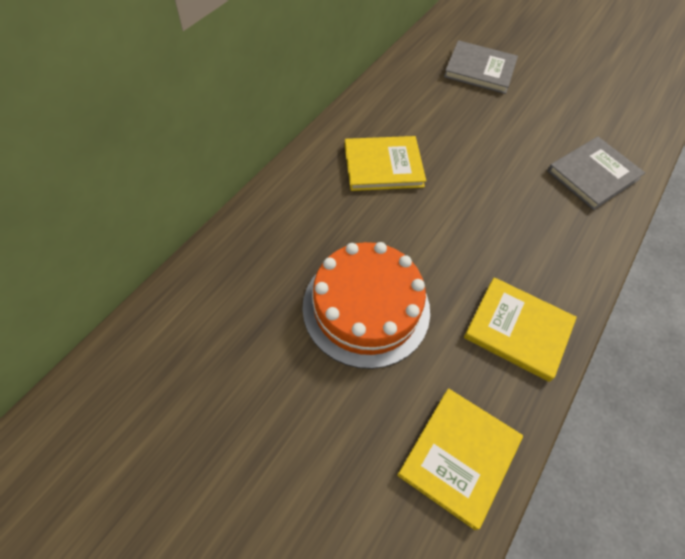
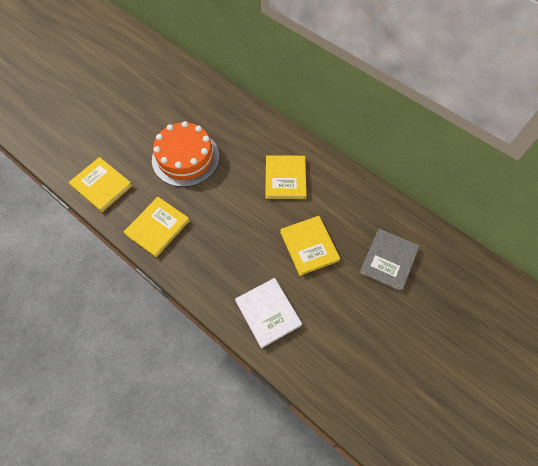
camera: 100 degrees right, 5 degrees up
grey book [547,137,645,210] -> white book [235,278,302,348]
none -> yellow book [280,216,340,276]

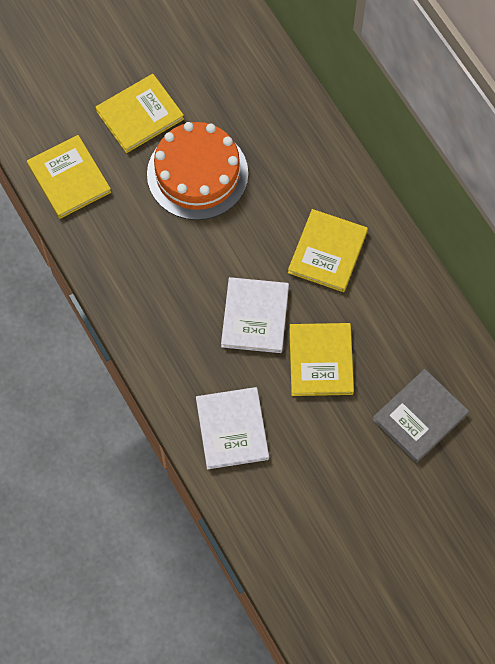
camera: 20 degrees right, 5 degrees up
yellow book [124,197,190,258] -> yellow book moved to [95,74,184,153]
none -> white book [221,277,289,353]

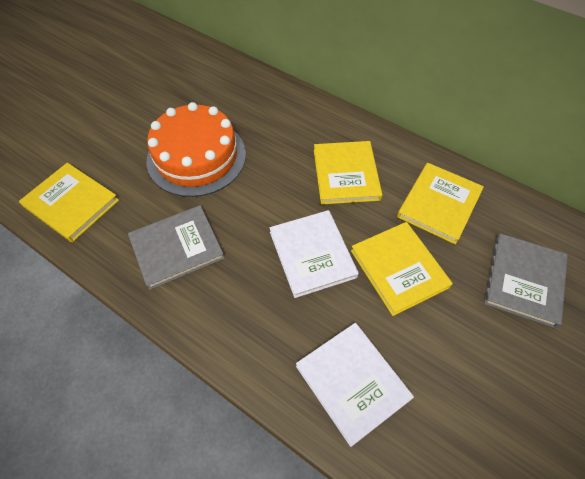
camera: 25 degrees left, 10 degrees down
yellow book [95,74,184,153] -> yellow book moved to [397,163,484,244]
none -> grey book [128,205,225,290]

